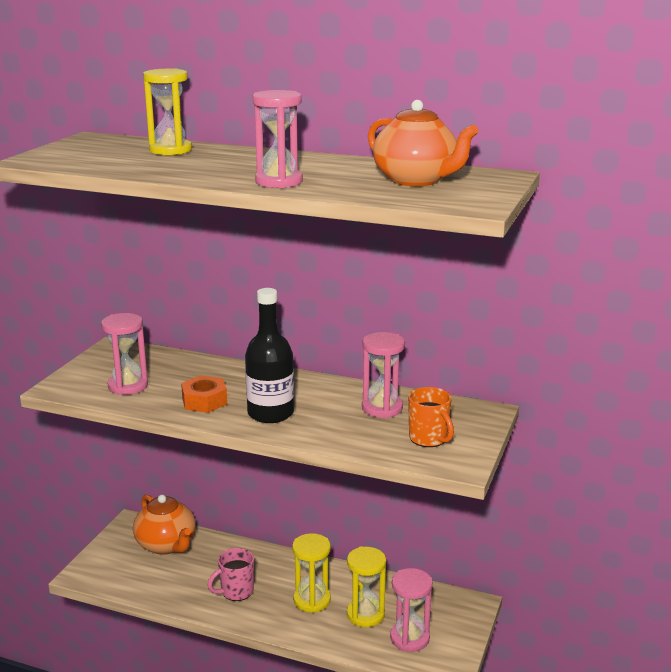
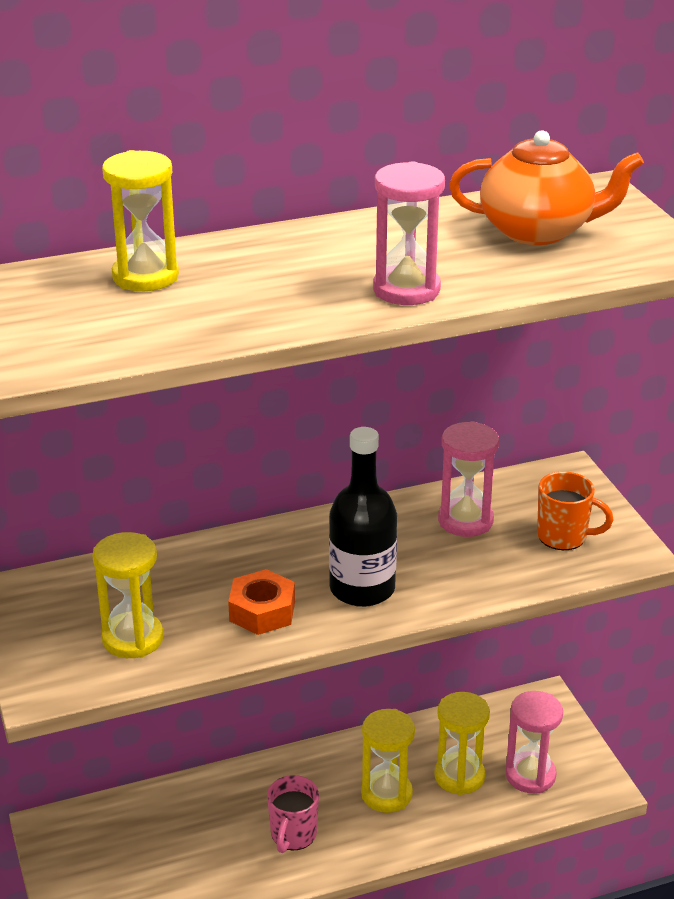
camera: 40 degrees left, 10 degrees up
pink hourglass [101,313,148,395] -> yellow hourglass [92,532,164,658]
orange teapot [133,495,196,555] -> none

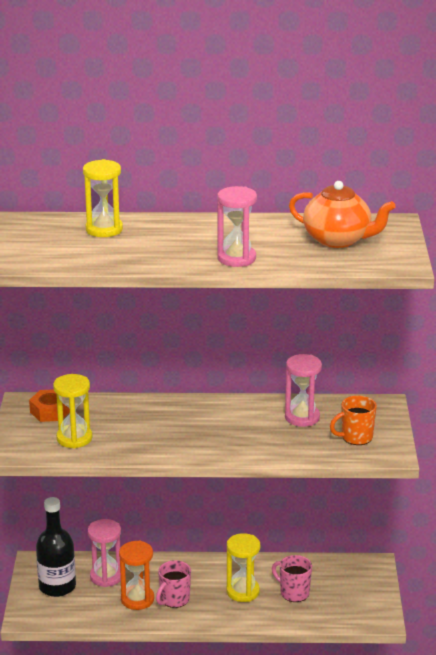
camera: 20 degrees right, 5 degrees down
orange nut [228,569,295,635] -> orange nut moved to [29,389,70,422]
black bottle [329,427,397,607] -> black bottle moved to [36,497,76,597]
yellow hourglass [434,692,490,795] -> pink mug [272,555,312,602]
pink hourglass [506,691,563,793] -> pink hourglass moved to [88,519,121,587]
orange mug [537,472,613,550] -> orange mug turned 120 degrees clockwise [330,396,377,445]
none -> orange hourglass [119,540,154,610]

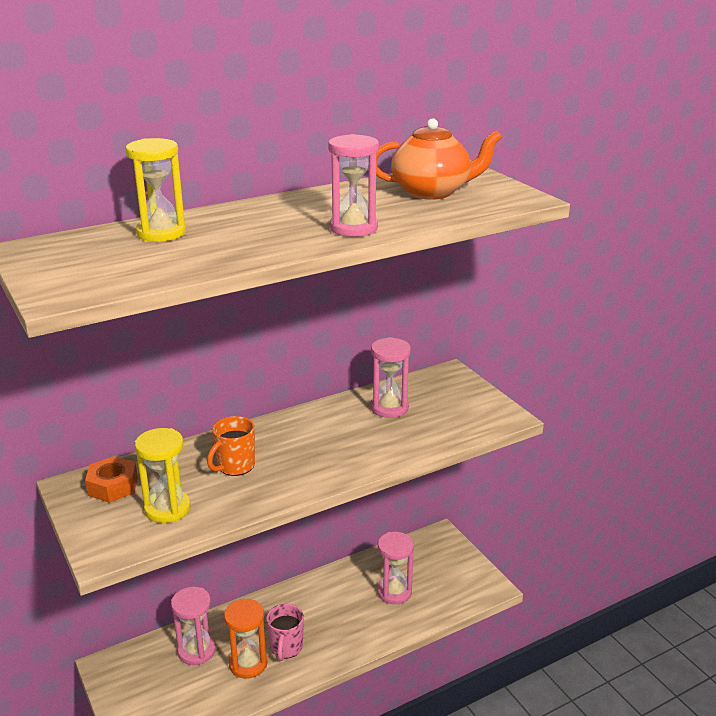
camera: 30 degrees left, 0 degrees up
black bottle [36,497,76,597] -> none
yellow hourglass [227,533,260,602] -> none
pink mug [272,555,312,602] -> pink hourglass [377,532,414,604]
orange mug [330,396,377,445] -> orange mug moved to [207,416,255,476]

